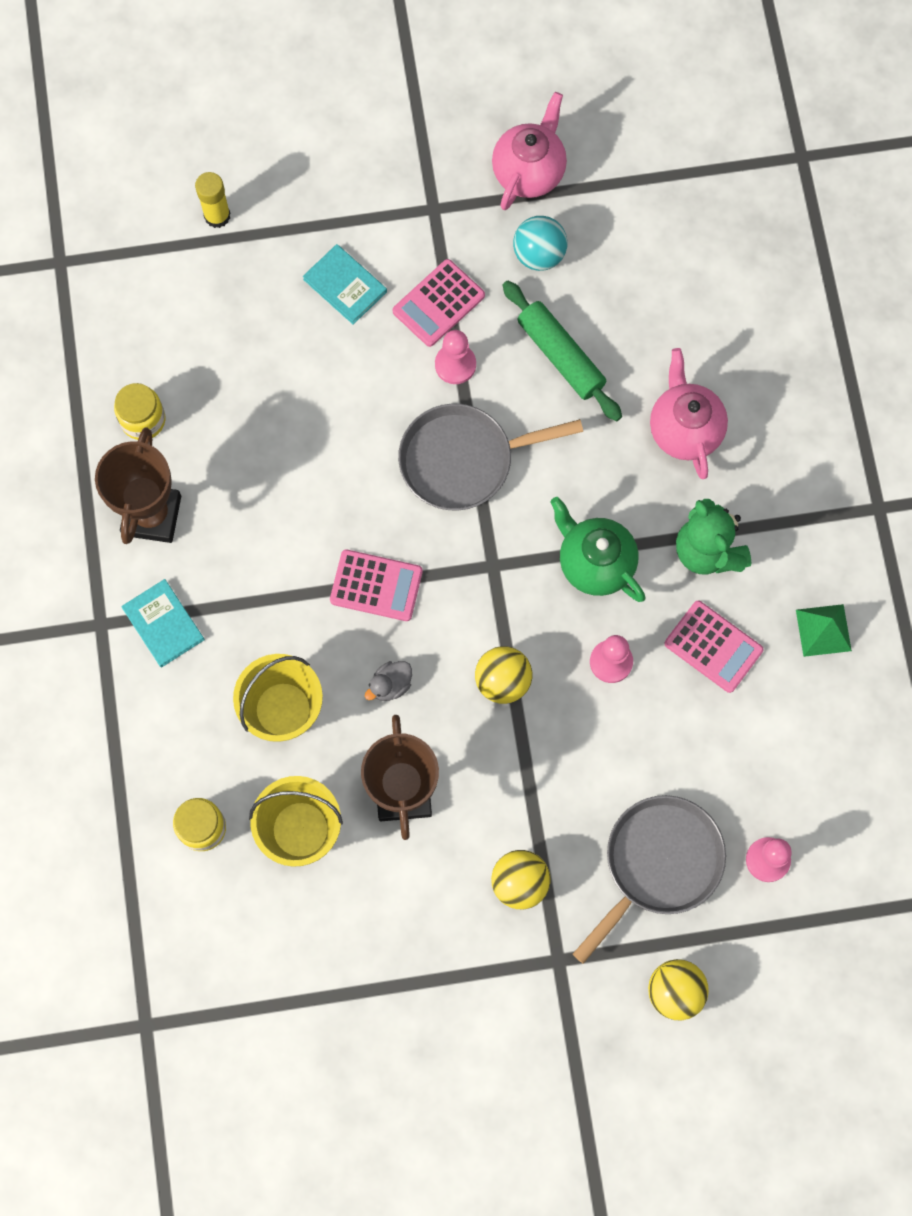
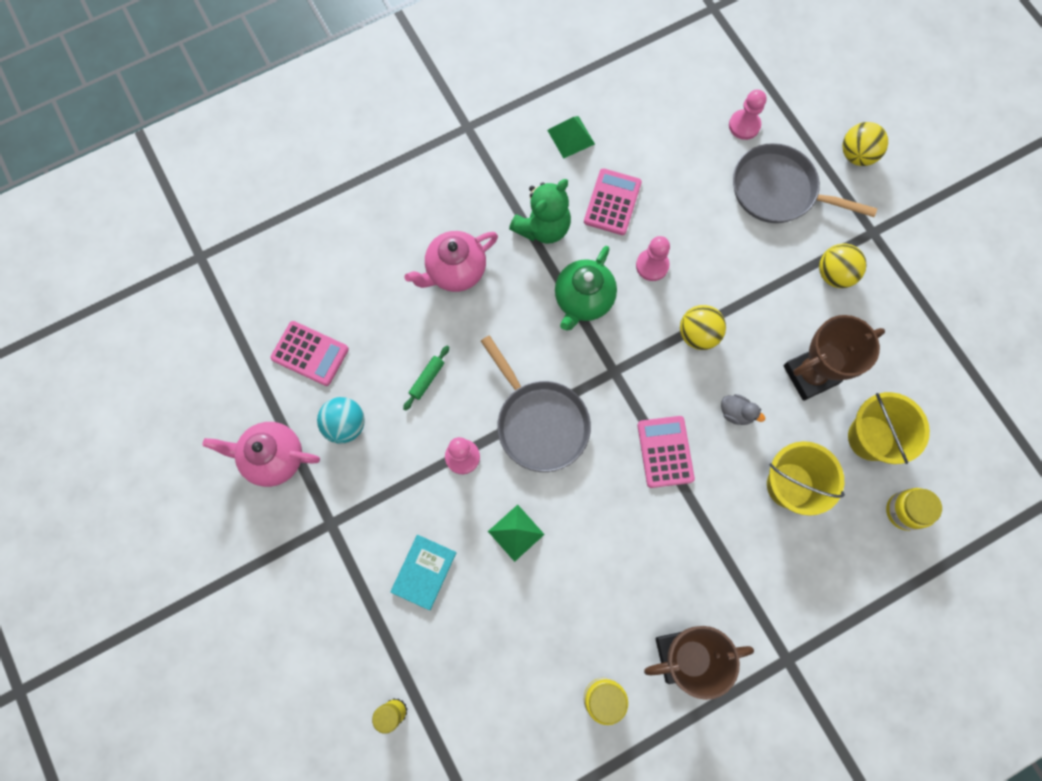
camera: 110 degrees left, 0 degrees up
turquoise book [122,579,205,667] -> none
pink calculator [393,259,485,347] -> pink calculator moved to [270,321,349,386]
green rolling pin [502,281,622,421] -> green rolling pin [403,346,449,411], size x0.52
none -> green pyramid [488,505,545,562]

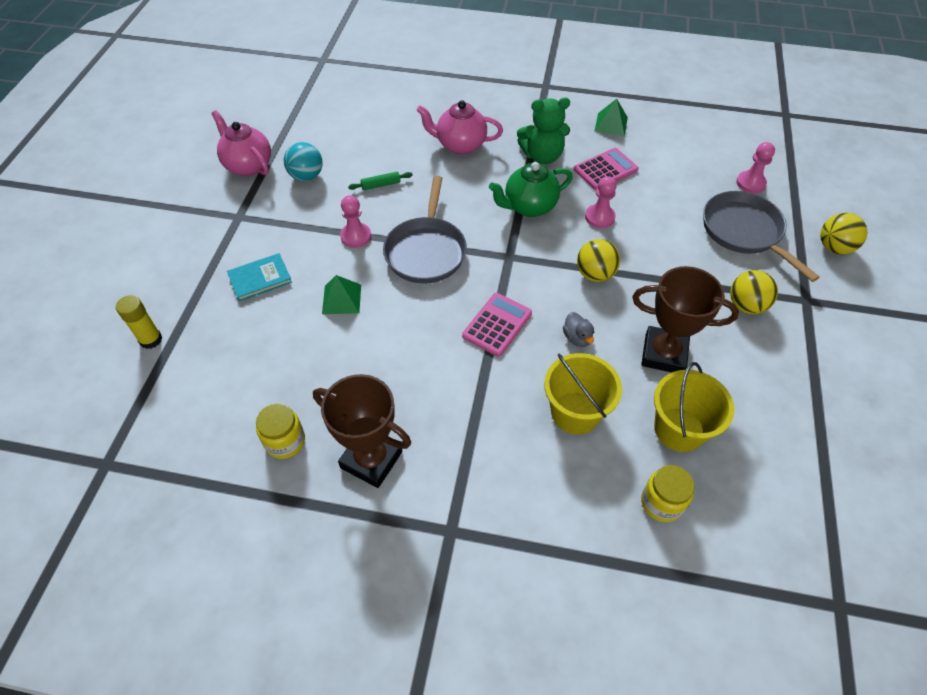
camera: 40 degrees right, 20 degrees down
pink calculator [270,321,349,386] -> none

